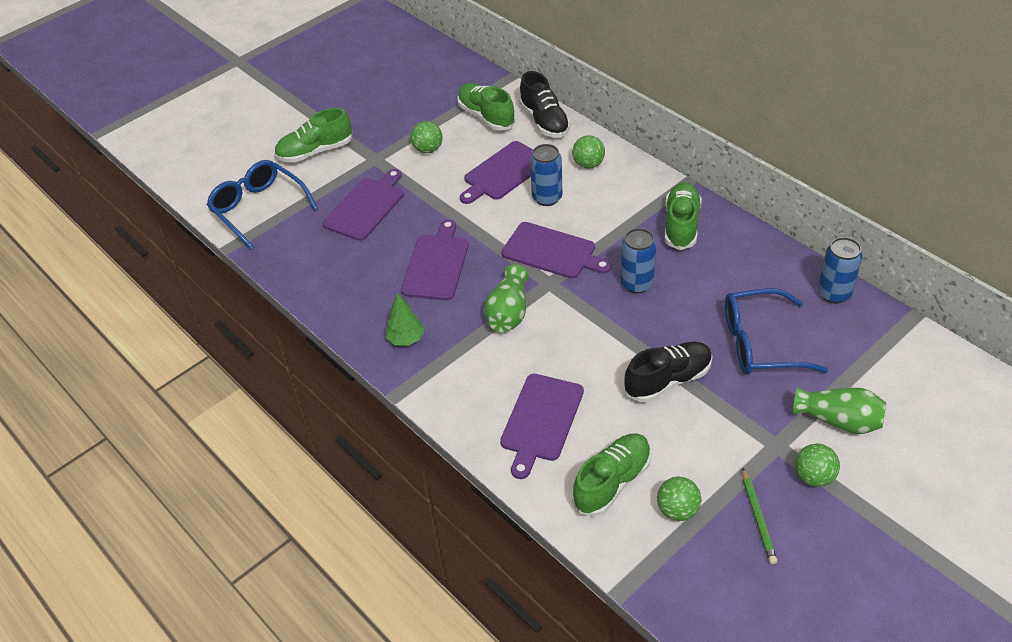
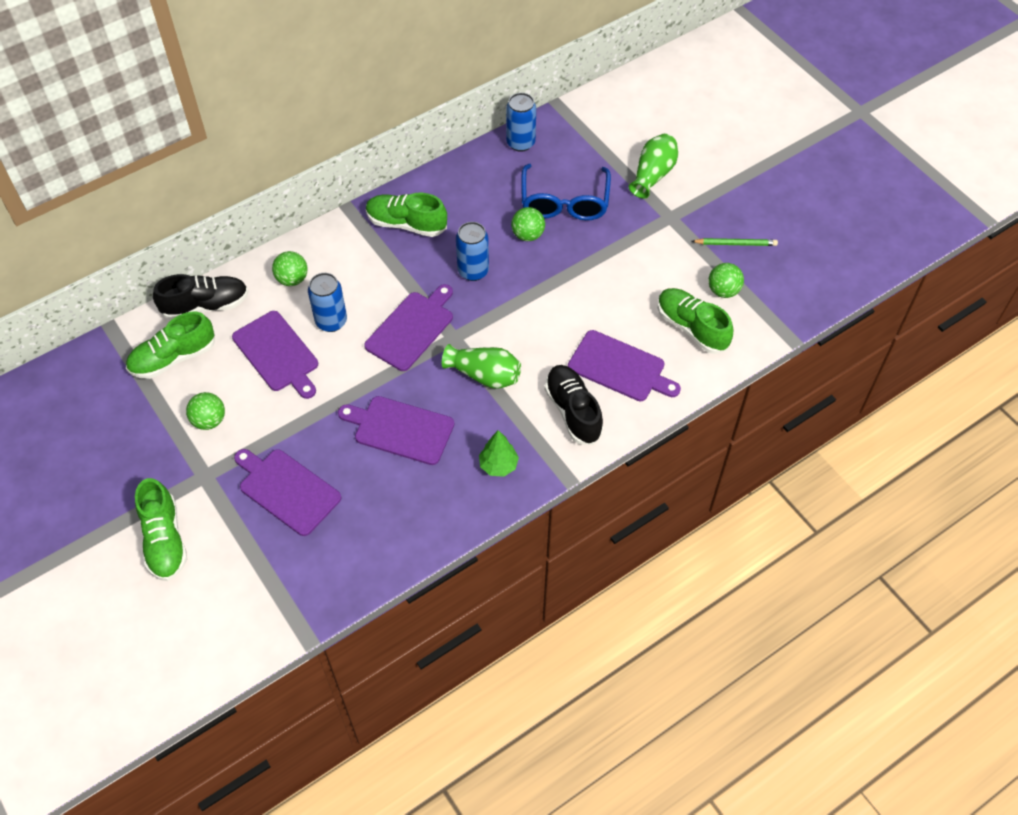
camera: 85 degrees left, 10 degrees up
blue glasses [207,160,318,250] -> none
black shoe [624,342,712,402] -> black shoe moved to [545,365,604,445]
green ball [795,444,840,487] -> green ball moved to [511,207,545,241]

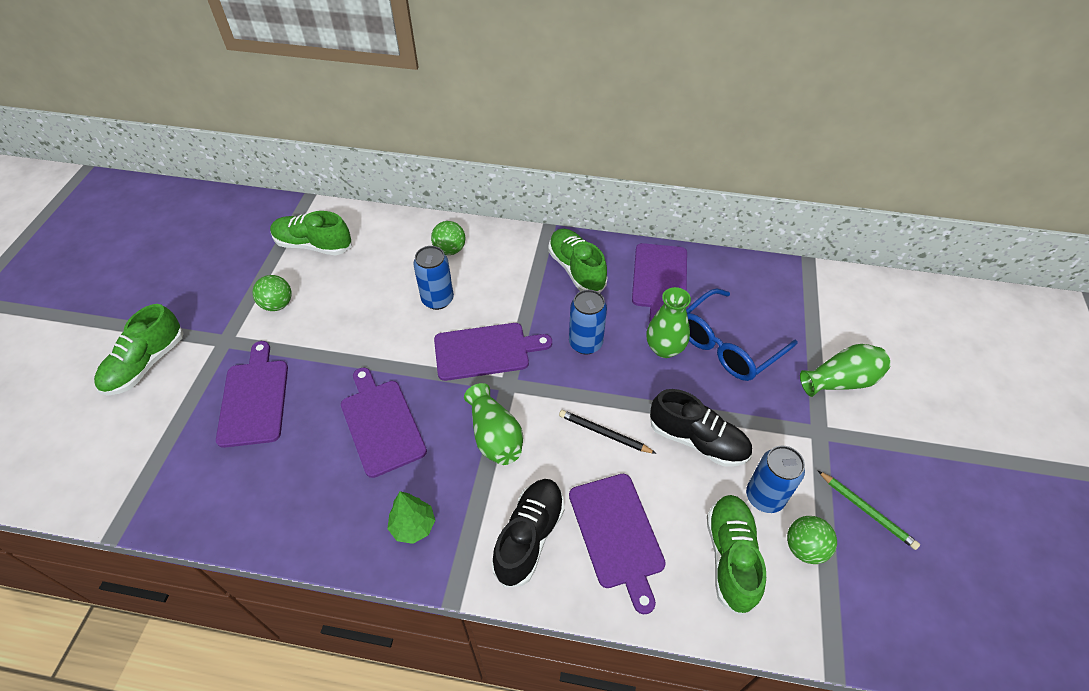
camera: 45 degrees right, 5 degrees down
black shoe [153,274,249,320] -> black shoe moved to [650,389,752,467]
purple cutting board [232,311,318,399] -> purple cutting board moved to [632,243,687,322]
blue can [506,93,536,152] -> blue can moved to [746,446,805,513]
green ball [511,207,545,241] -> green vase [646,287,691,358]
none -> black pencil [559,410,657,454]

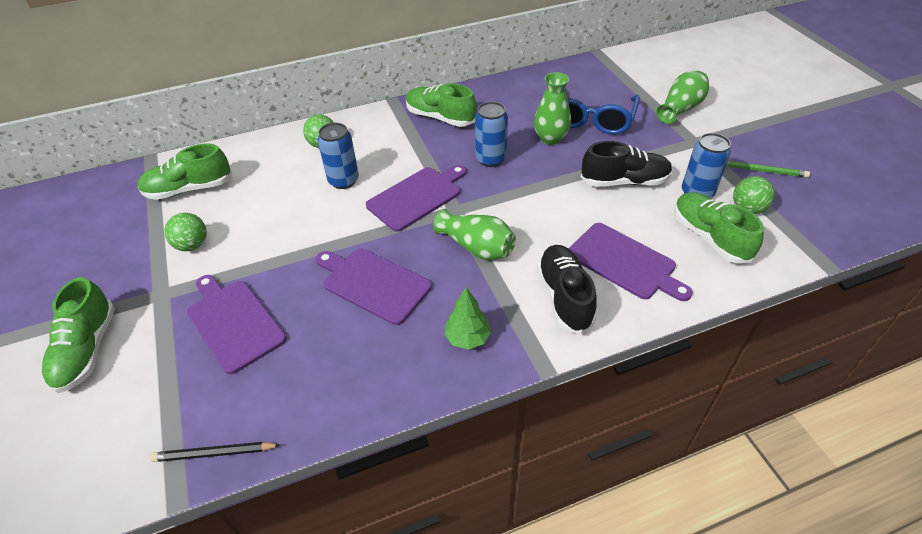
camera: 30 degrees left, 5 degrees down
black pencil [559,410,657,454] -> black pencil moved to [150,442,280,462]
purple cutting board [632,243,687,322] -> none

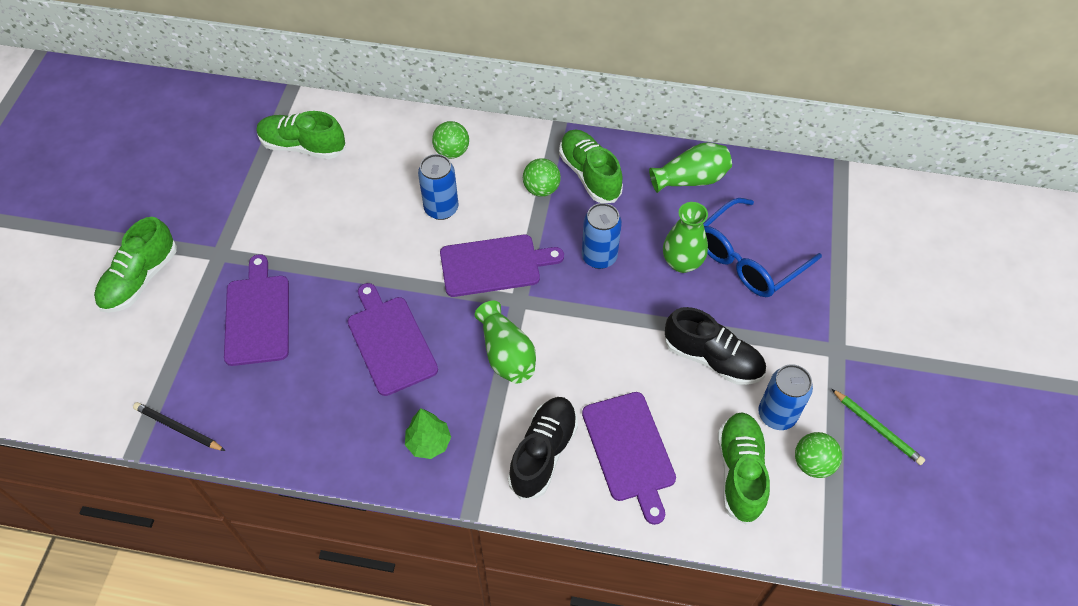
camera: 30 degrees right, 10 degrees up
green ball [164,213,207,251] -> green ball moved to [523,158,561,197]
green vase [656,71,709,124] -> green vase moved to [649,142,732,193]

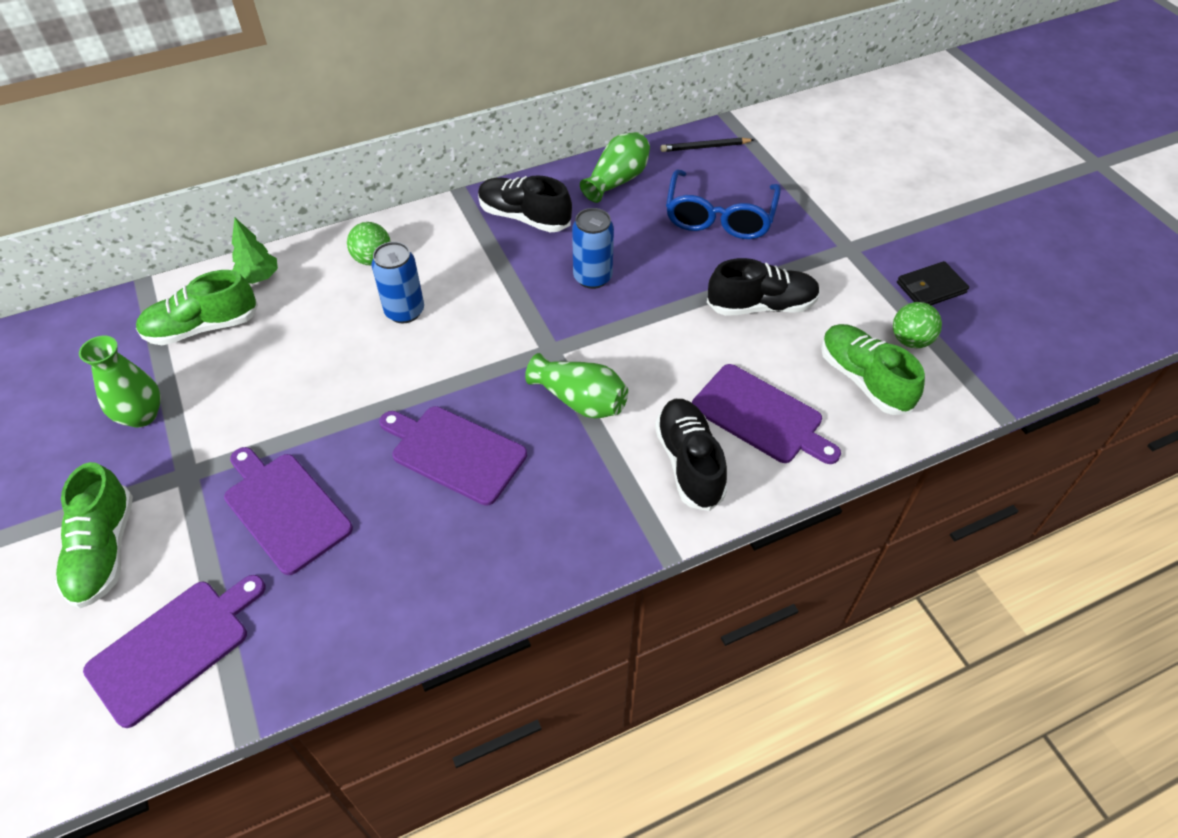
camera: 35 degrees left, 5 degrees down
black pencil [133,402,225,451] -> black pencil moved to [660,137,754,152]
green tree [405,408,451,459] -> green tree moved to [232,218,278,284]
purple cutting board [440,235,564,297] -> purple cutting board moved to [83,575,266,728]
green ball [523,158,561,197] -> none
green shoe [559,130,623,203] -> black shoe [478,175,572,233]
green vase [663,202,708,273] -> green vase moved to [79,336,161,428]
blue can [758,364,813,430] -> none
green pencil [832,389,925,465] -> black wallet [897,261,969,305]

